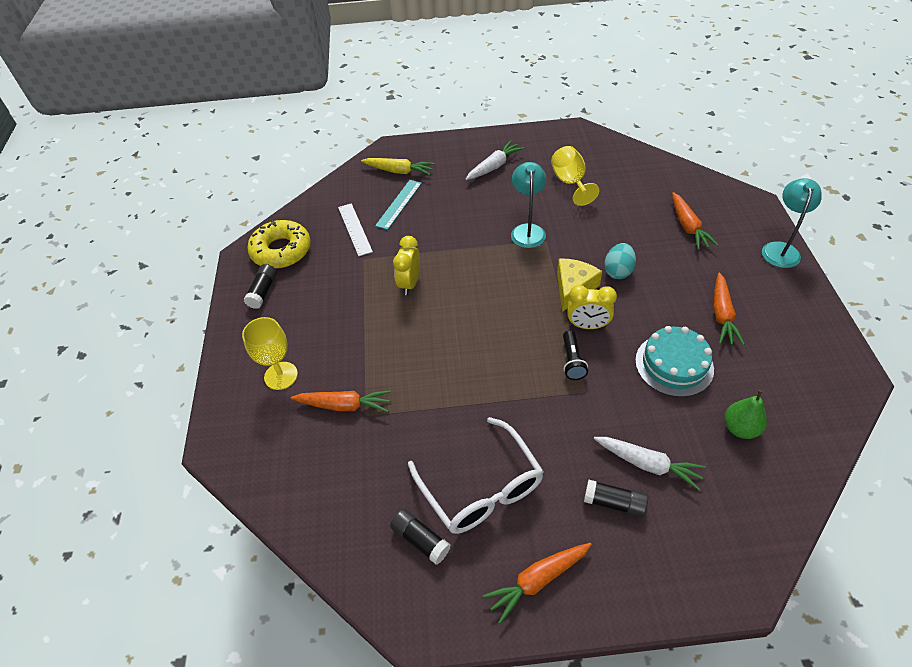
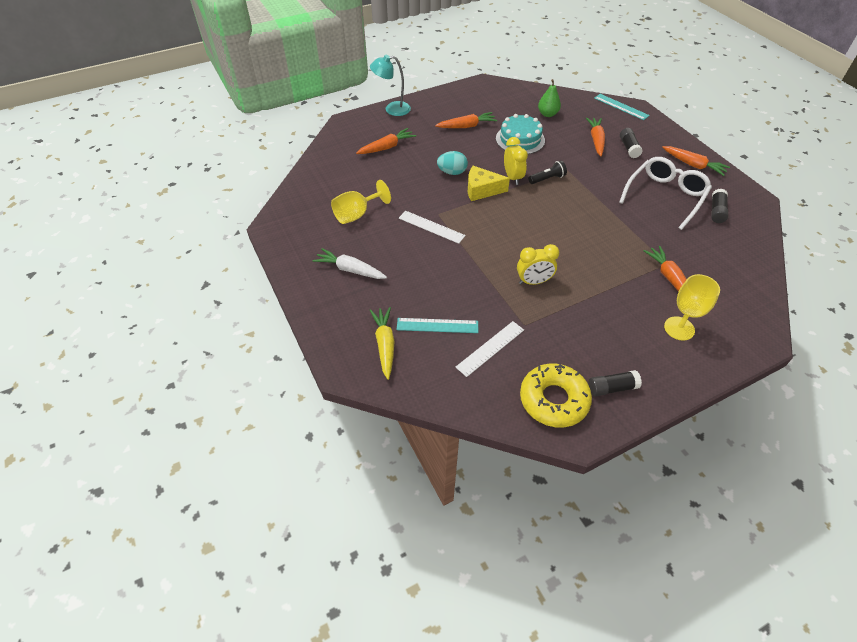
camera: 115 degrees left, 0 degrees up
turquoise lamp [511,162,546,248] -> white ruler [399,211,466,244]
white carrot [594,437,706,490] -> orange carrot [586,118,605,156]
none -> turquoise ruler [594,94,650,120]

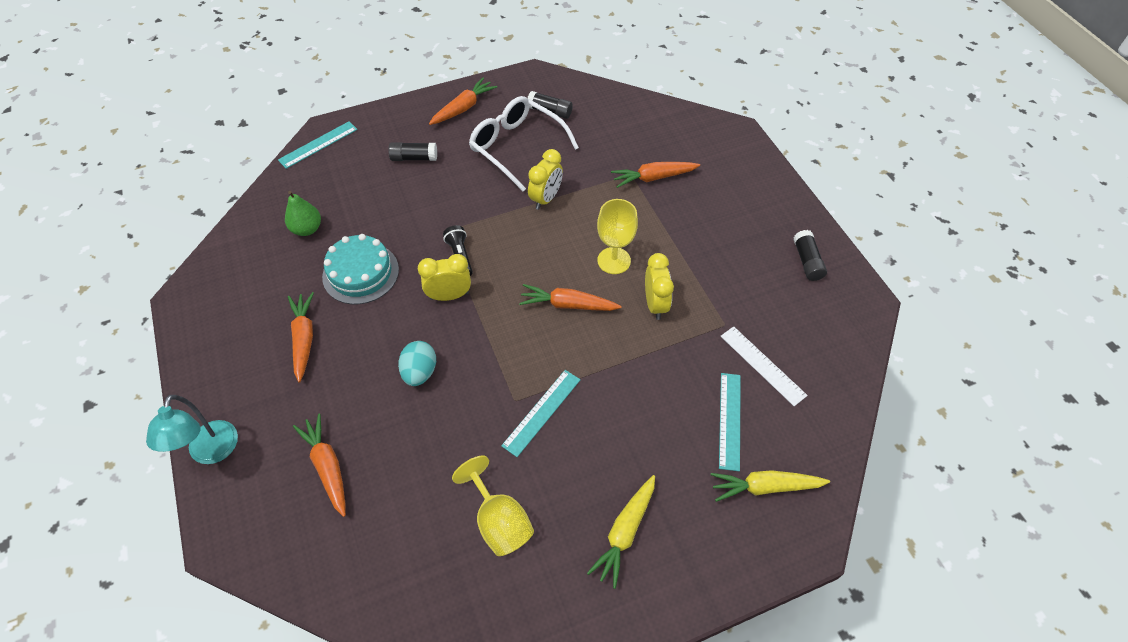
camera: 85 degrees left, 5 degrees up
white carrot [312,248,387,279] -> yellow carrot [587,475,655,589]
white ruler [399,211,466,244] -> turquoise ruler [501,370,581,457]
yellow cheese [468,166,510,201] -> none
yellow donut [520,364,592,427] -> none
orange carrot [586,118,605,156] -> orange carrot moved to [519,284,621,311]
yellow goblet [664,274,720,341] -> yellow goblet moved to [597,199,638,274]
none -> yellow clock [528,149,563,210]

